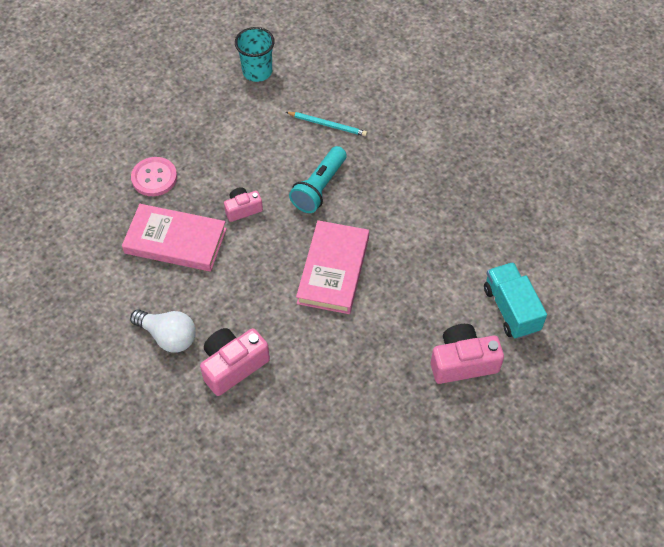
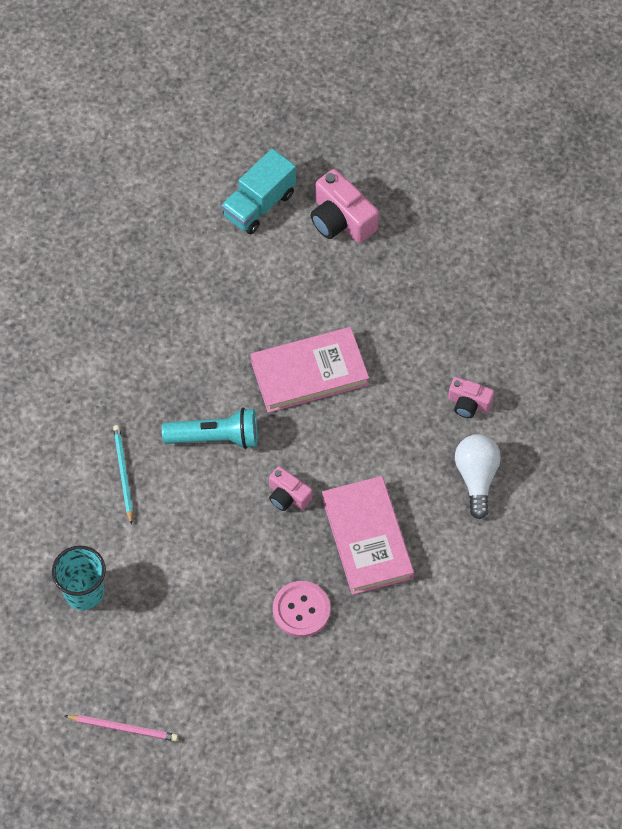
camera: 120 degrees left, 5 degrees up
pink camera [200,328,270,396] -> pink camera [448,377,494,418], size x0.60
none -> pink pencil [65,715,178,741]

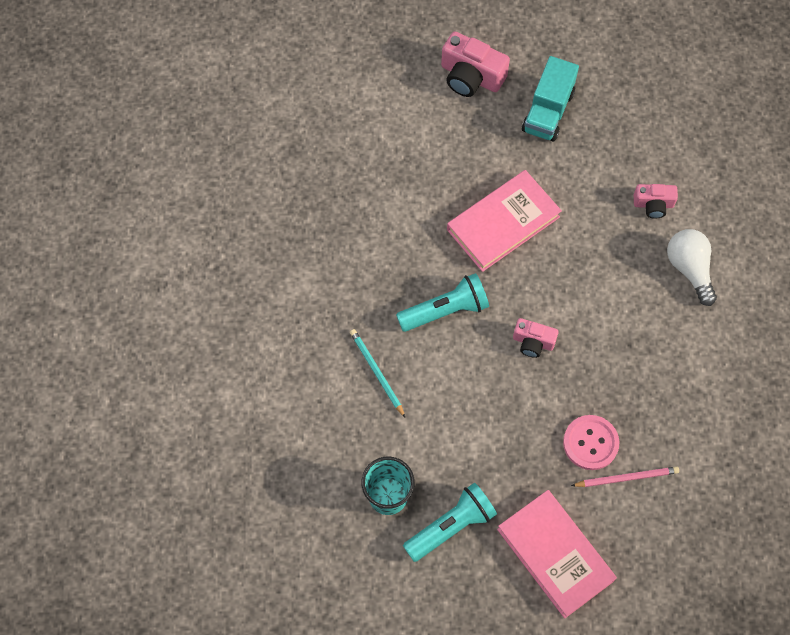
camera: 20 degrees left, 5 degrees up
pink pencil [65,715,178,741] -> pink pencil moved to [571,467,679,487]
turquoise truck [221,149,296,234] -> turquoise truck moved to [522,56,579,142]
pink book [322,476,414,595] -> pink book moved to [497,490,617,619]
none -> turquoise flashlight [403,482,497,562]

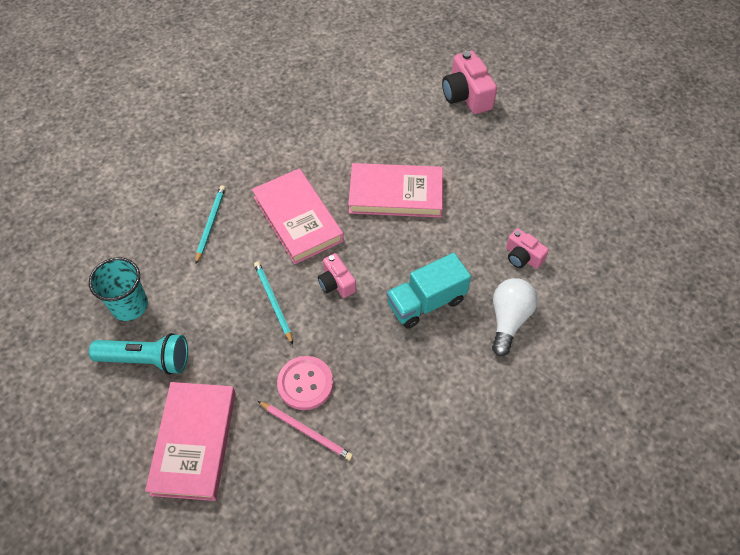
camera: 40 degrees right, 10 degrees down
turquoise flashlight [396,273,489,332] -> pink book [252,169,344,264]
turquoise truck [522,56,579,142] -> turquoise truck moved to [386,253,471,329]
none -> turquoise pencil [254,261,293,344]

